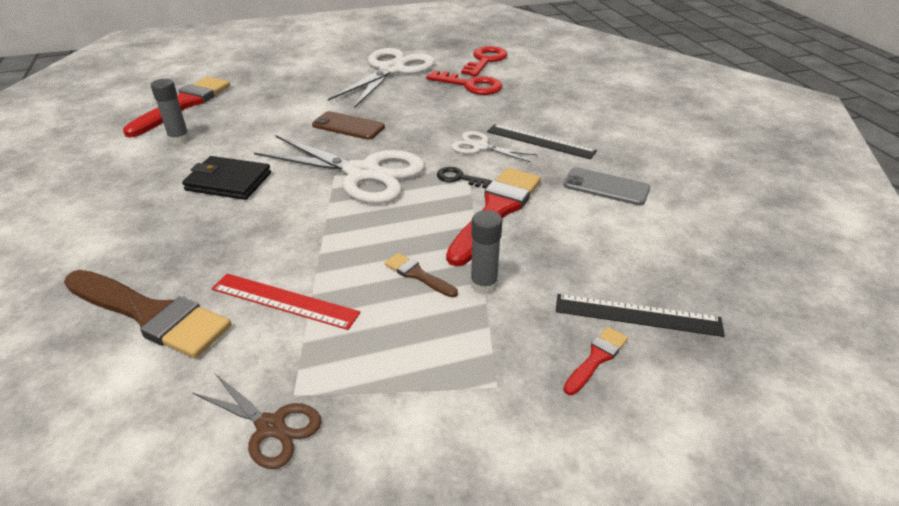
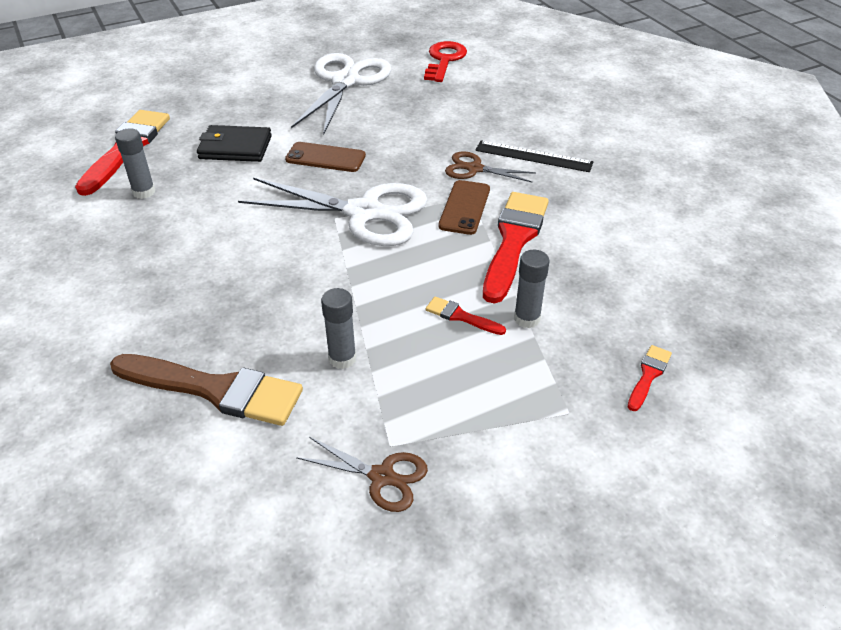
camera: 10 degrees left, 5 degrees up
black wallet [182,156,271,200] -> black wallet moved to [197,125,272,162]
red ruler [212,274,361,330] -> grey glue stick [321,288,357,369]
brown brush [385,253,458,297] -> red brush [425,297,506,335]
red key [426,70,503,95] -> none
black key [437,167,492,188] -> brown phone [438,180,490,235]
white scissors [452,131,538,162] -> brown scissors [445,151,536,182]
black ruler [556,294,725,337] -> none
grey phone [563,167,650,205] -> none

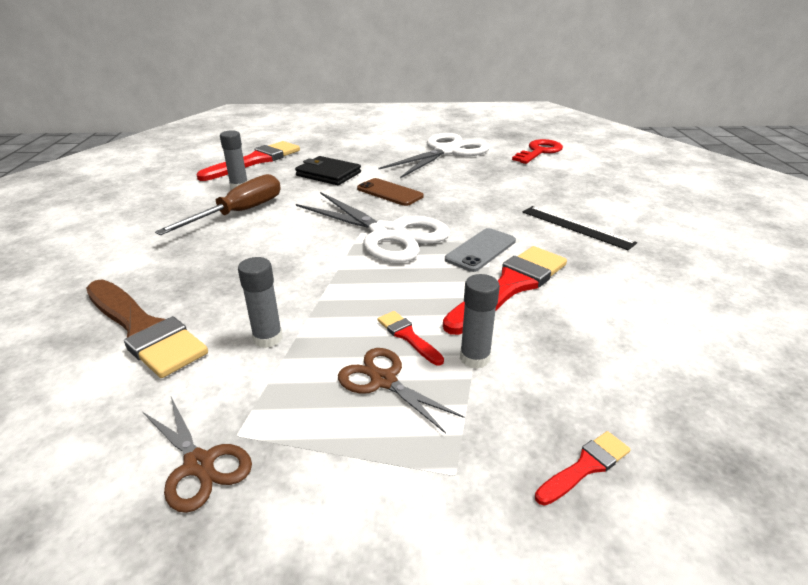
camera: 25 degrees right, 10 degrees down
brown phone [438,180,490,235] -> grey phone [445,228,516,272]
brown scissors [445,151,536,182] -> brown scissors moved to [338,348,464,434]
none -> brown screwdriver [155,174,281,235]

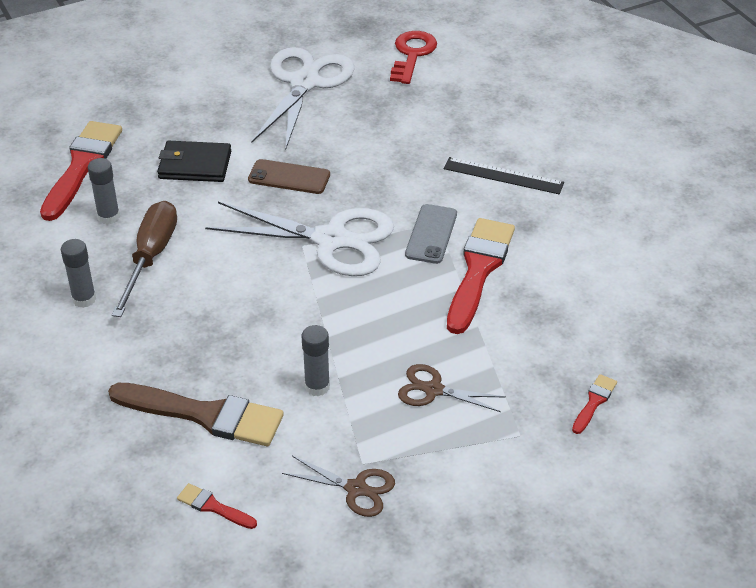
camera: 25 degrees left, 10 degrees up
red brush [377,311,444,365] -> red brush moved to [177,483,257,529]
grey glue stick [460,274,500,369] -> grey glue stick moved to [61,239,96,308]

